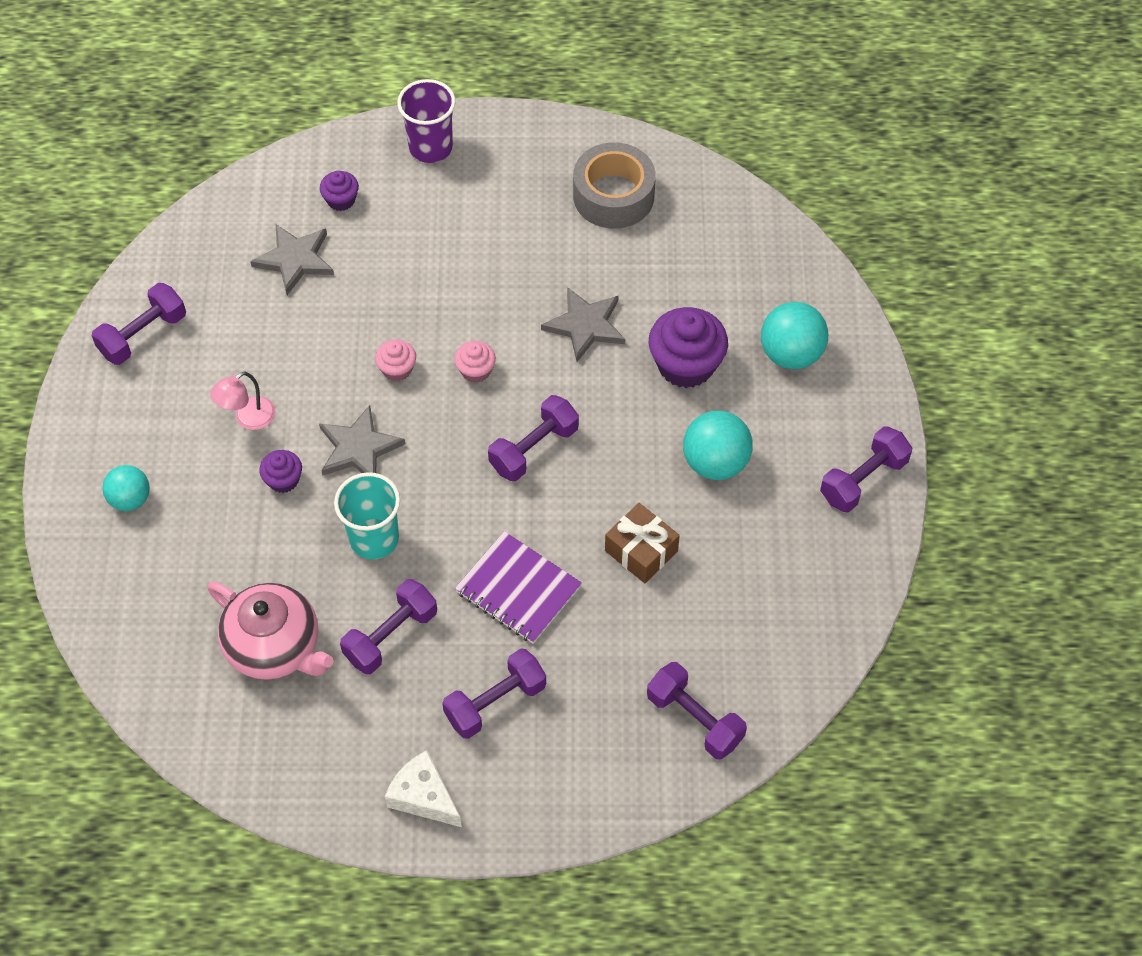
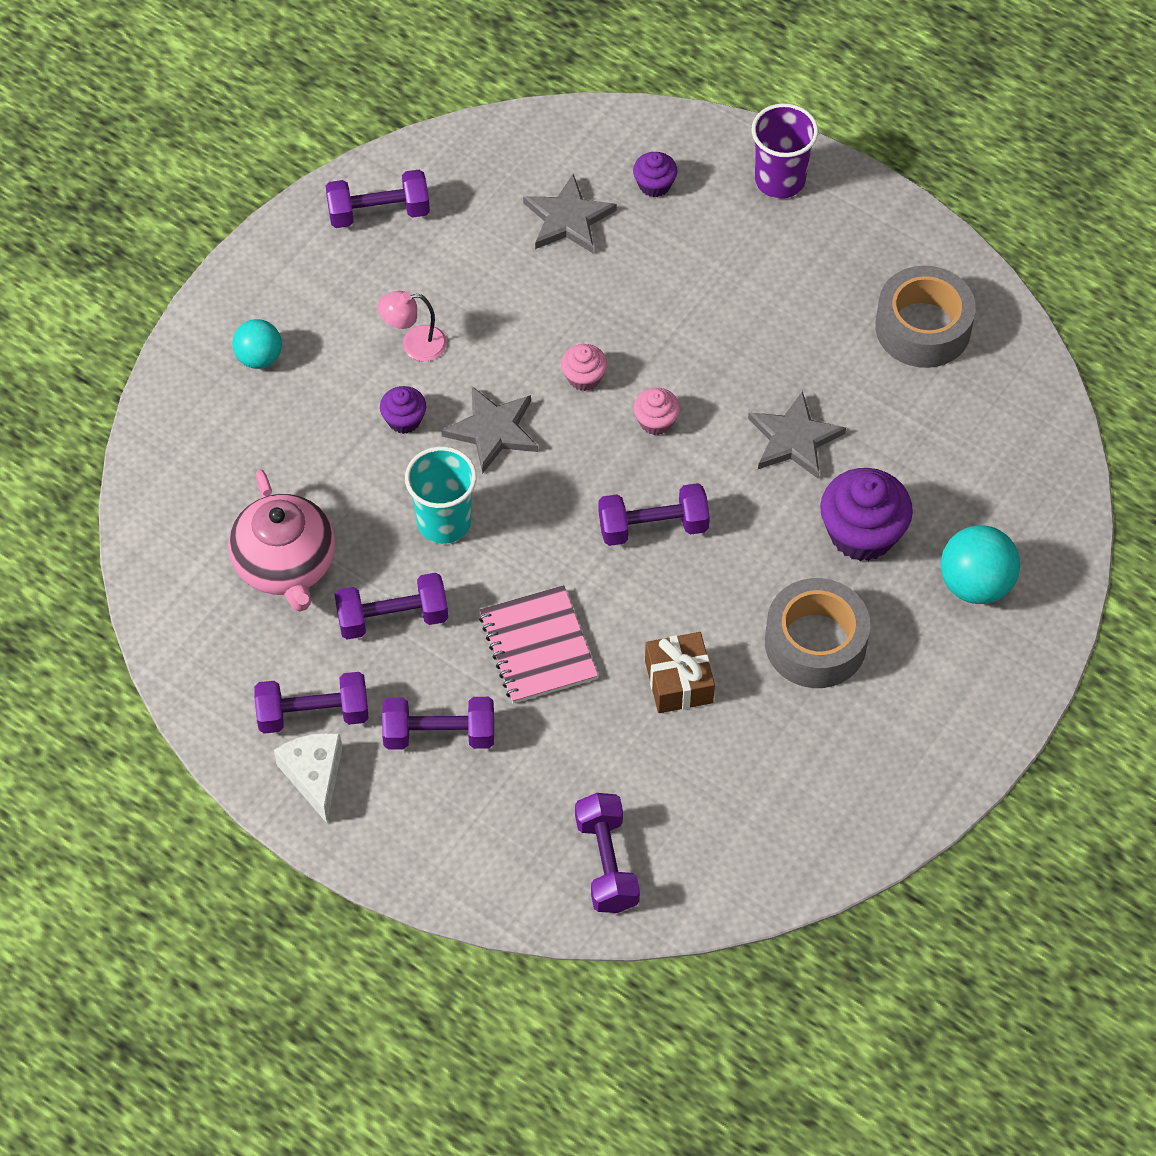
camera: 35 degrees right, 0 degrees up
purple notebook [455,531,582,644] -> pink notebook [479,585,598,704]
turquoise ball [683,411,753,480] -> grey tape [765,578,870,688]
purple dumbbell [820,426,912,512] -> purple dumbbell moved to [254,672,369,734]

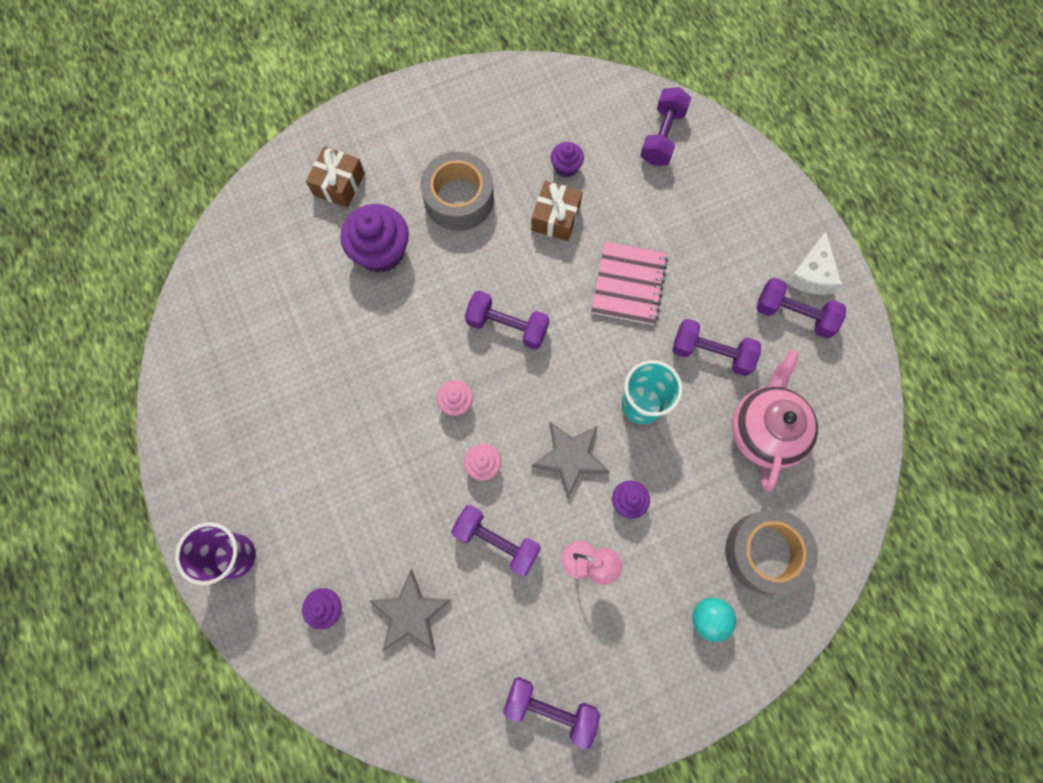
camera: 150 degrees left, 15 degrees up
purple dumbbell [382,697,494,750] -> purple dumbbell moved to [451,505,541,576]
grey star [748,391,846,479] -> none
grey tape [875,266,976,368] -> grey tape moved to [725,510,818,594]
turquoise ball [941,525,1020,604] -> brown gift [306,146,365,208]
none -> purple cupcake [551,142,584,177]

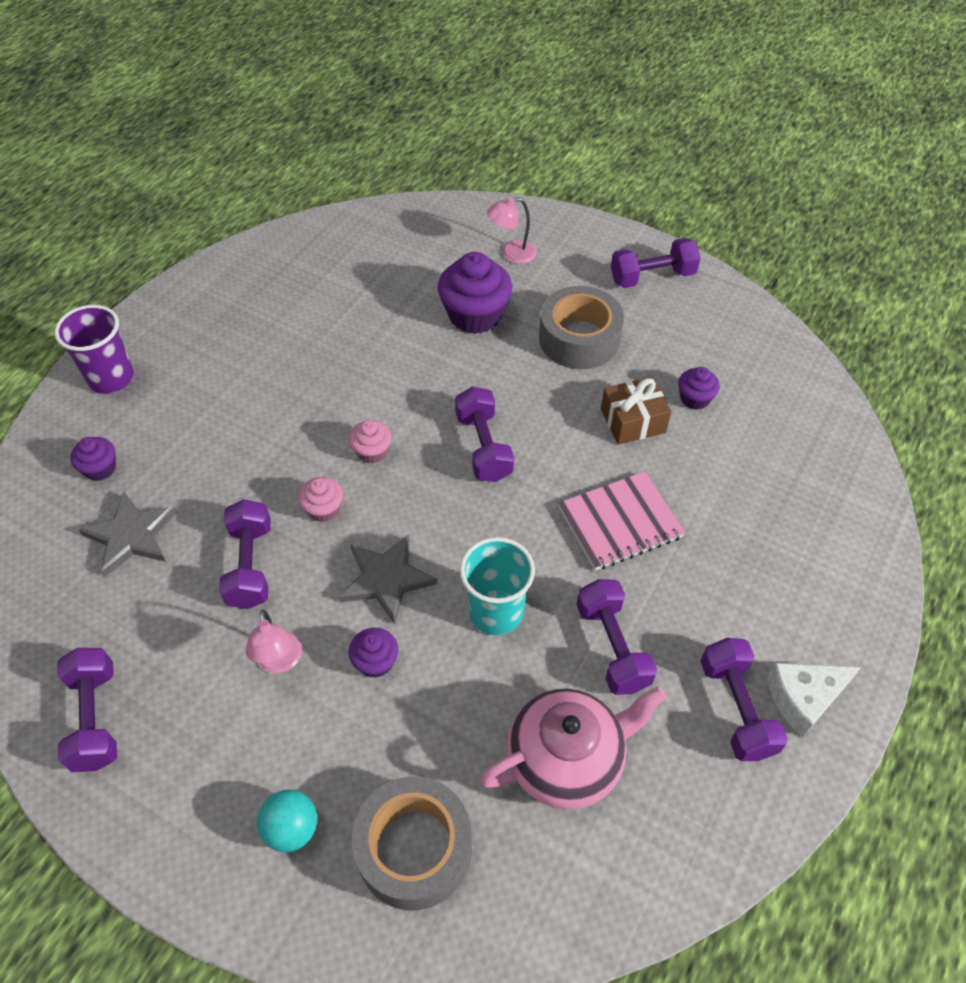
camera: 55 degrees right, 20 degrees down
brown gift [306,146,365,208] -> pink lamp [487,197,537,264]
purple dumbbell [640,87,691,166] -> purple dumbbell moved to [611,238,701,288]

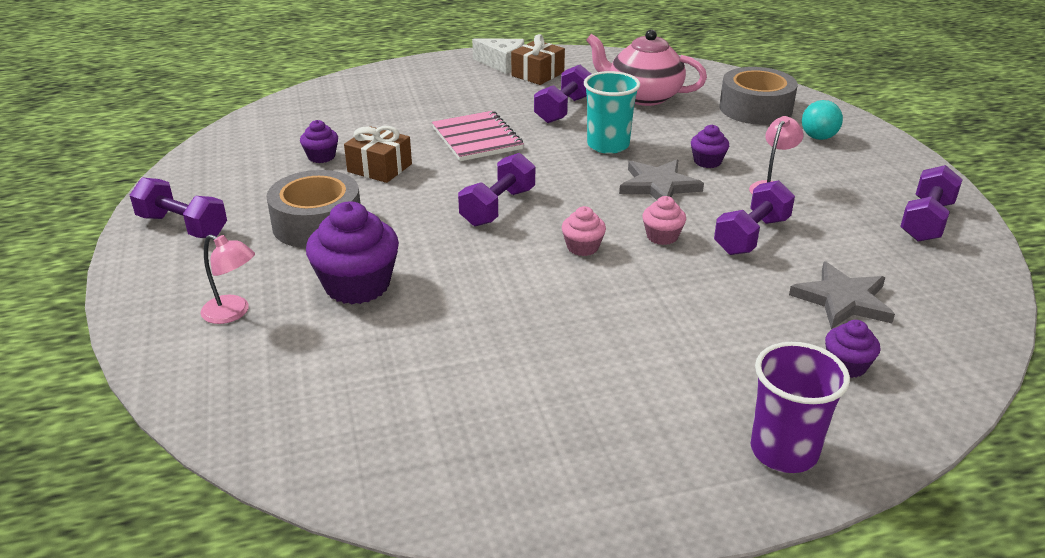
camera: 135 degrees left, 20 degrees down
pink notebook [558,471,685,570] -> pink notebook turned 45 degrees clockwise [432,111,524,161]
purple dumbbell [700,638,788,761] -> brown gift [511,34,565,85]

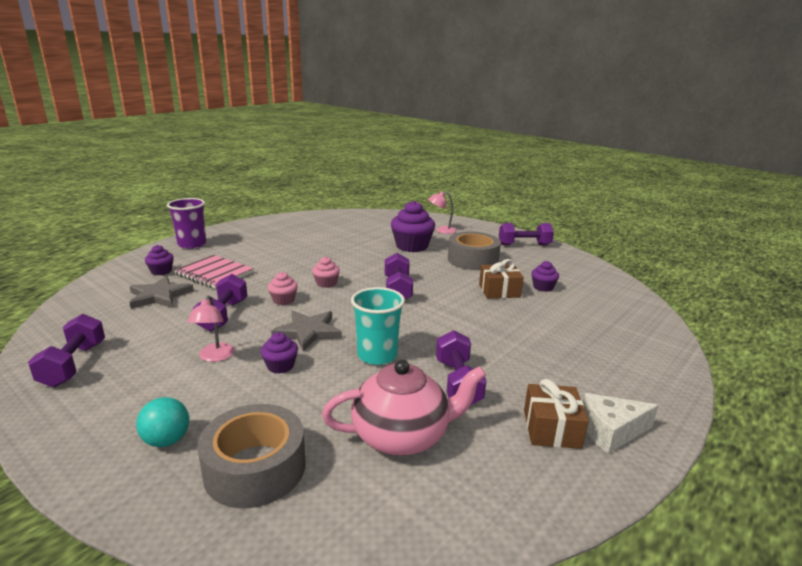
camera: 145 degrees right, 10 degrees down
pink notebook [432,111,524,161] -> pink notebook moved to [174,255,254,289]

